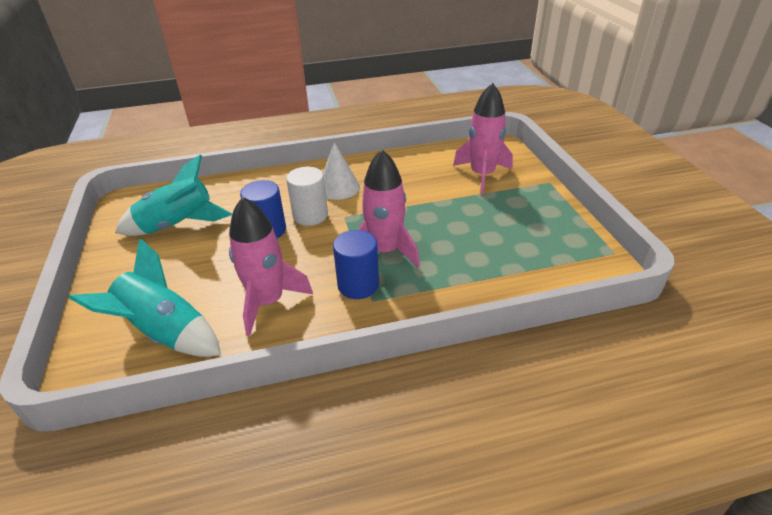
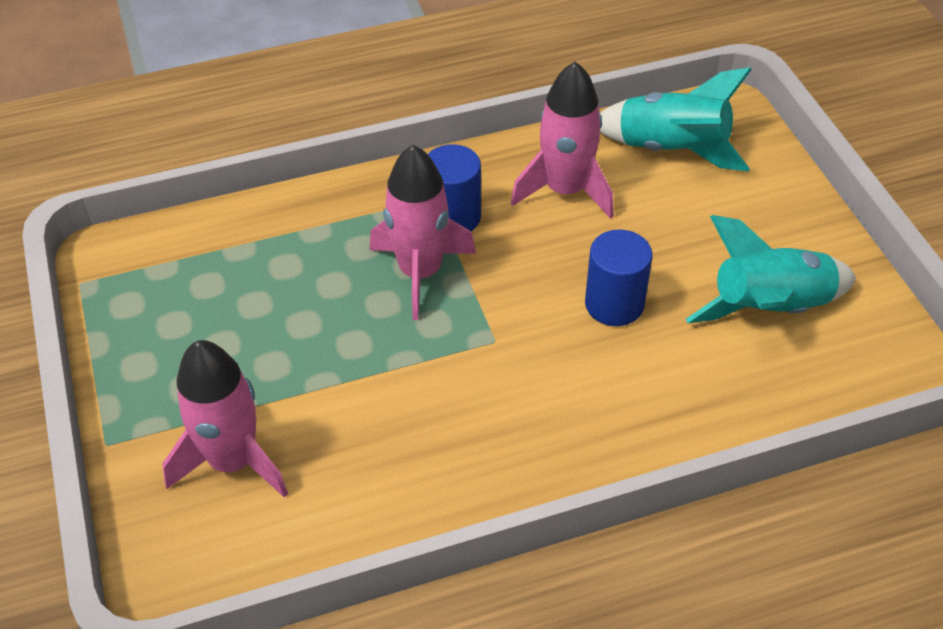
camera: 175 degrees right, 10 degrees up
white cylinder [286,167,328,226] -> none
white cone [323,142,360,200] -> none

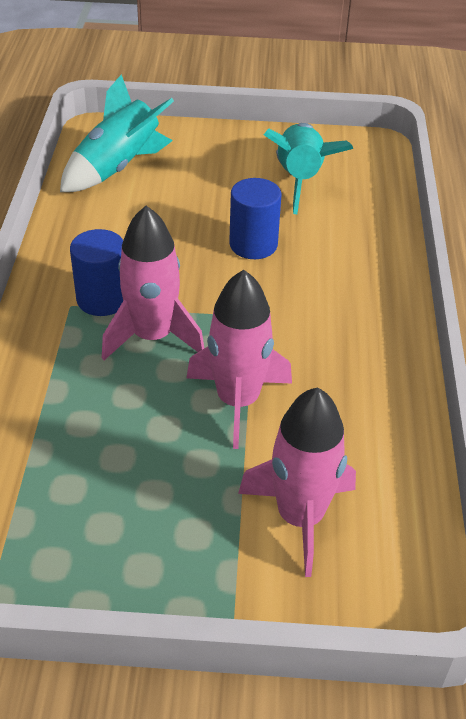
camera: 70 degrees left, 5 degrees down
pink rocket [511,61,614,219] -> pink rocket moved to [187,270,292,449]

